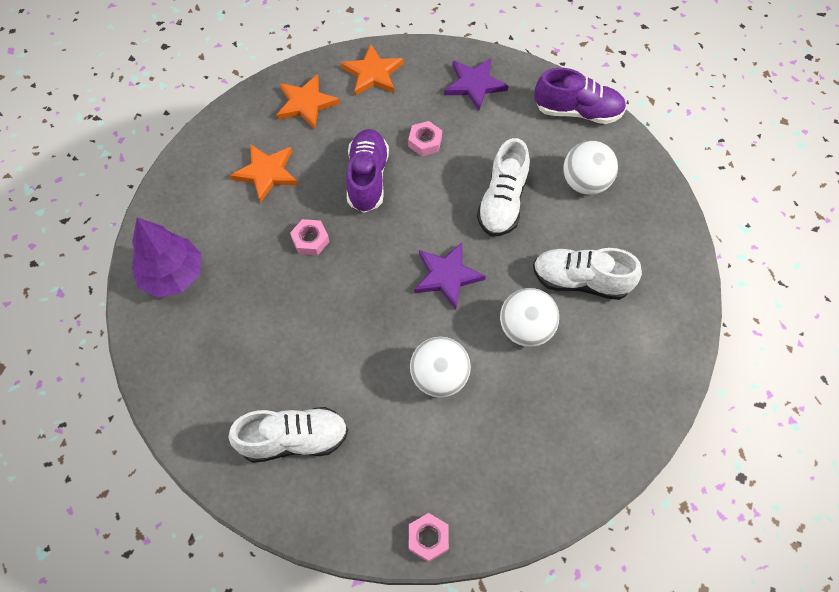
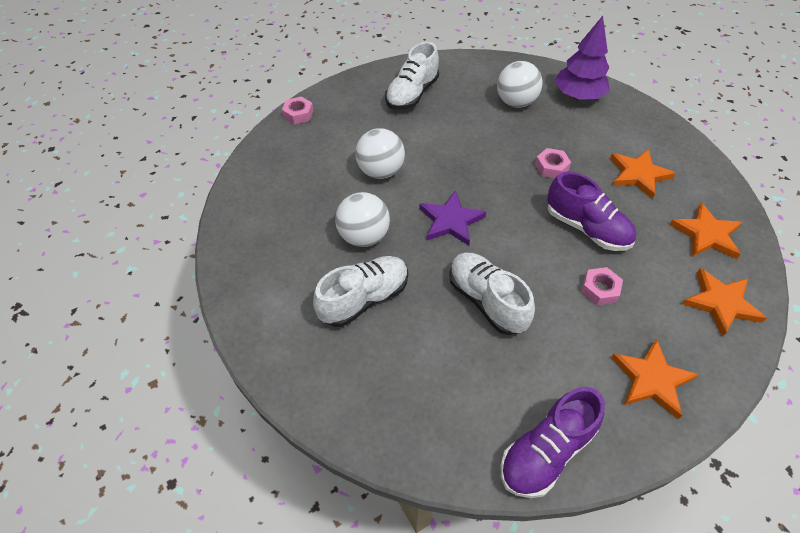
camera: 130 degrees right, 10 degrees down
purple star [445,58,508,111] -> orange star [611,339,699,419]
white ball [563,141,618,195] -> white ball moved to [497,61,542,108]

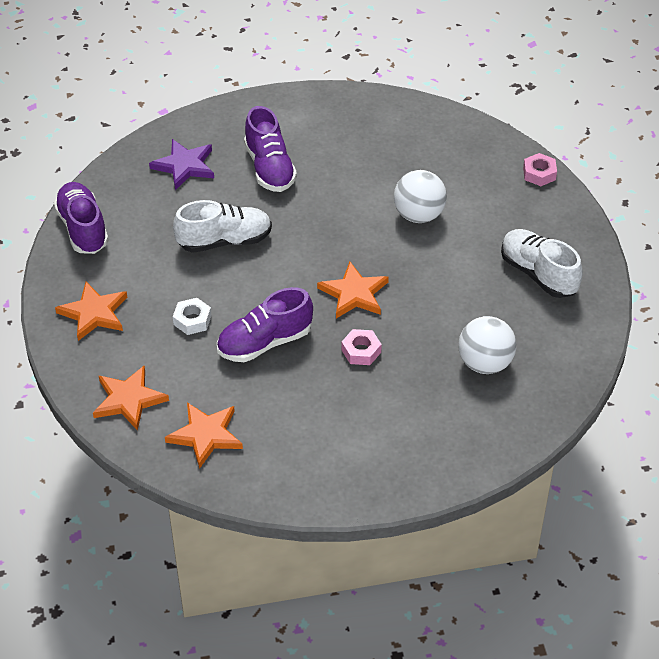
camera: 110 degrees right, 5 degrees down
white shoe [313,256,408,327] -> purple shoe [244,106,297,192]
white ball [335,192,390,247] -> none
purple star [419,190,486,246] -> purple star moved to [149,139,214,190]
purple tree [555,16,610,100] -> none
pink nut [581,267,623,305] -> white nut [173,298,212,335]
orange star [610,149,676,199] -> orange star moved to [317,262,389,318]

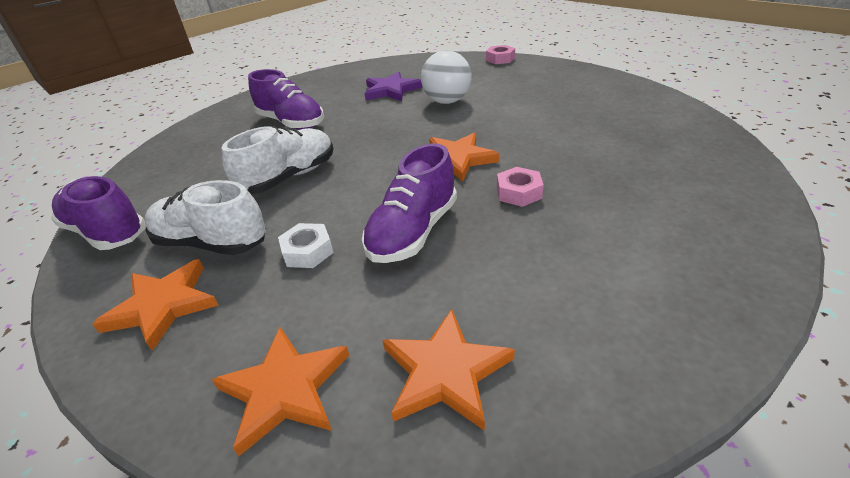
camera: 30 degrees left, 10 degrees down
purple star [149,139,214,190] -> purple star moved to [364,71,423,101]
white ball [458,316,516,374] -> none
white shoe [501,229,583,298] -> white shoe moved to [144,180,266,255]

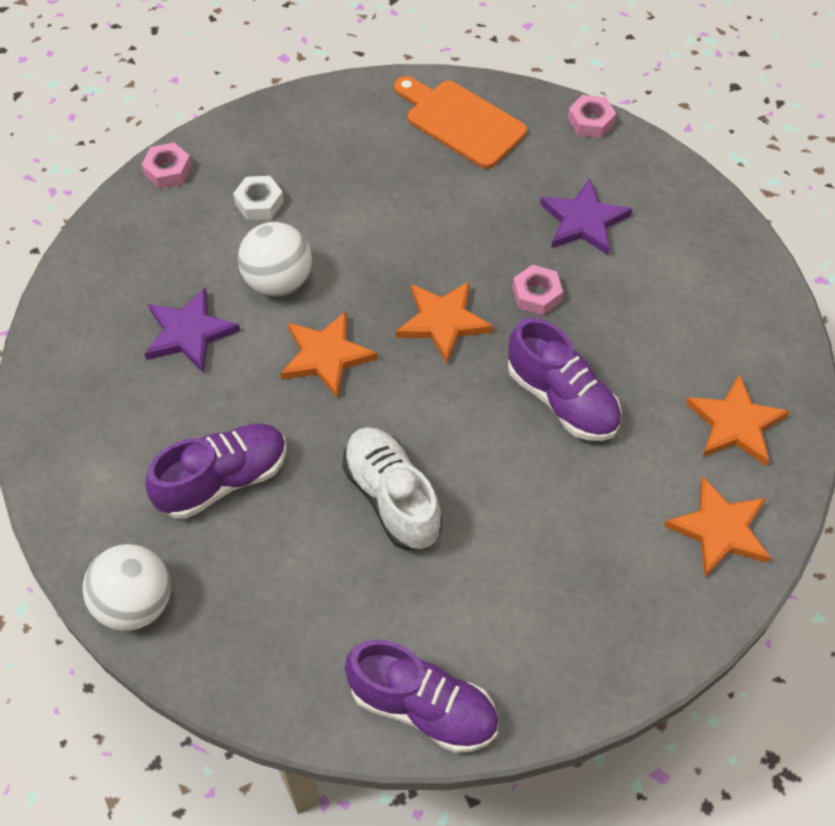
camera: 75 degrees left, 20 degrees up
purple shoe [50,176,146,250] -> purple shoe turned 120 degrees counterclockwise [345,639,499,753]
orange star [92,259,219,351] -> orange star moved to [280,311,378,399]
white shoe [144,180,266,255] -> none
white nut [278,223,334,268] -> white nut moved to [233,176,284,220]
none -> white ball [83,544,171,631]
none -> orange cutting board [394,76,527,169]
none -> purple star [540,178,632,256]
none -> pink nut [568,95,616,138]

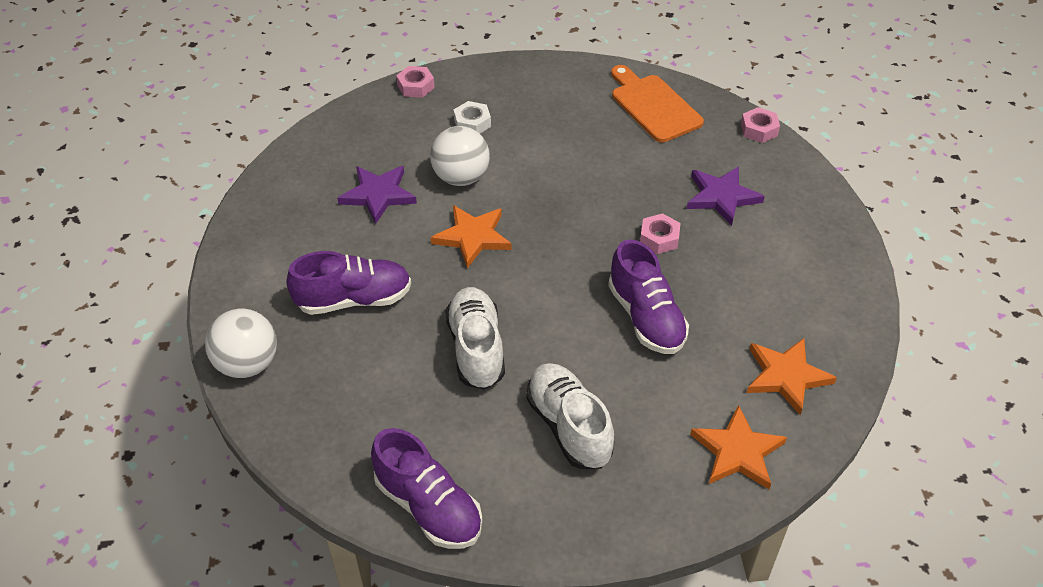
camera: 20 degrees right, 10 degrees down
orange star [396,281,493,364] -> none
none -> white shoe [526,363,614,469]

